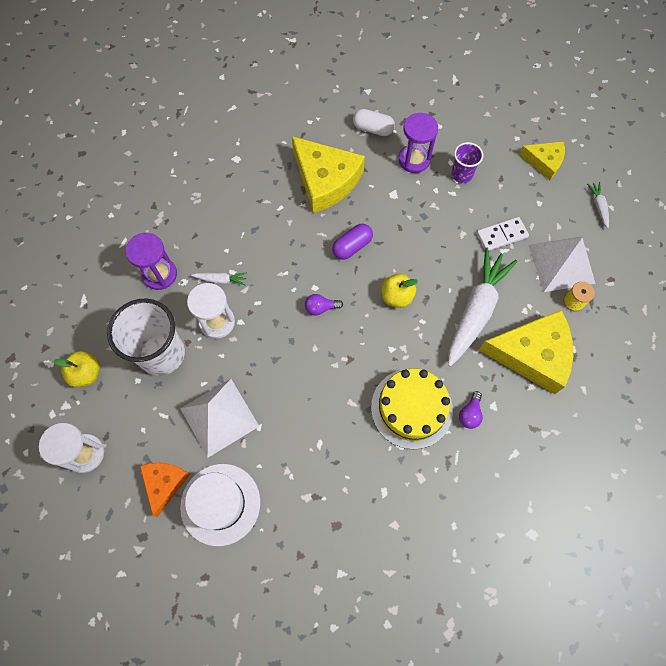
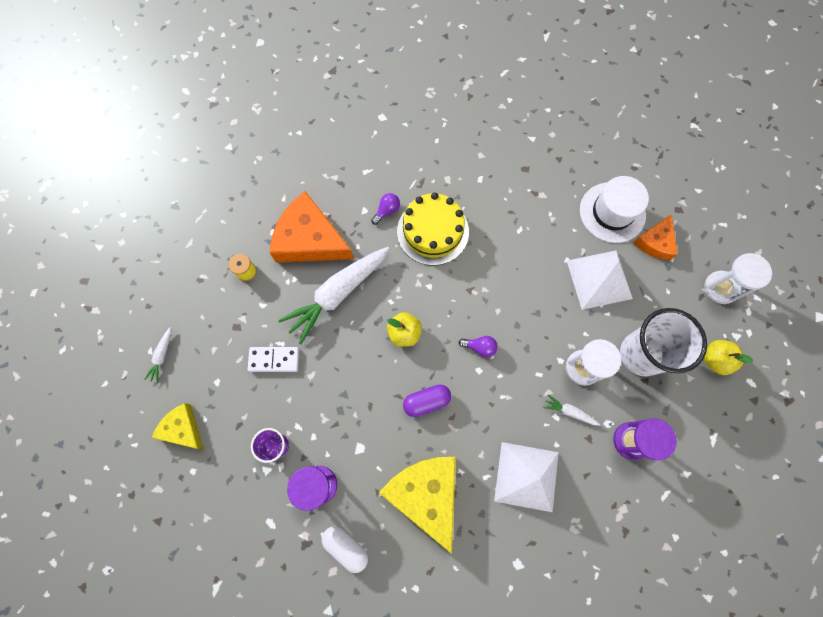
camera: 160 degrees left, 5 degrees up
yellow cheese [479,310,573,394] -> orange cheese [270,191,354,263]
white pyramid [528,237,596,292] -> white pyramid moved to [494,442,559,512]

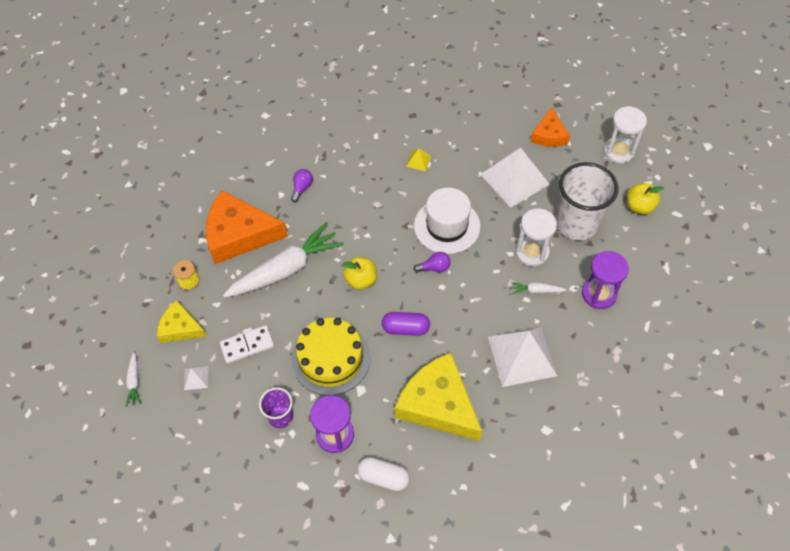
camera: 20 degrees left, 15 degrees down
yellow cheese [151,403,203,449] -> yellow cheese moved to [157,300,207,343]
white carrot [278,247,390,345] -> white carrot turned 150 degrees counterclockwise [223,222,344,298]
yellow cake [397,192,469,266] -> yellow cake moved to [292,318,370,395]
purple capsule [403,384,451,417] -> purple capsule turned 45 degrees clockwise [382,312,430,336]
white hat [580,176,649,243] -> white hat moved to [414,188,481,254]
none -> white pyramid [184,366,208,390]
none -> yellow pyramid [406,148,431,171]

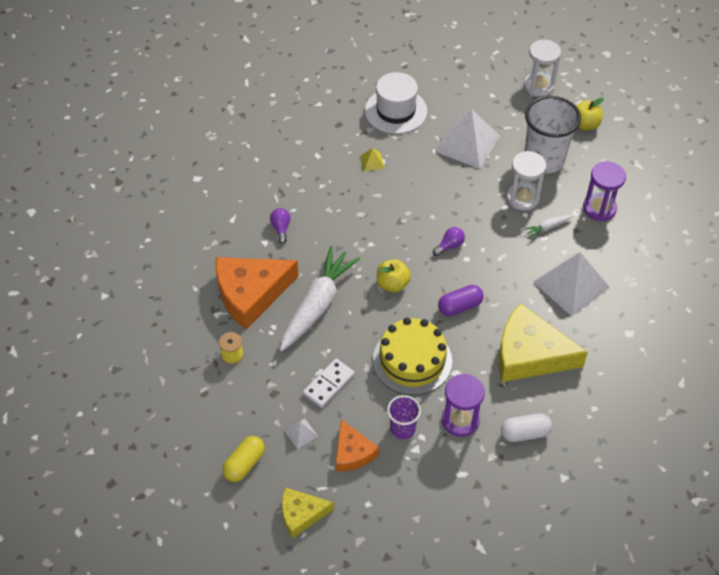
camera: 30 degrees left, 5 degrees down
white carrot [126,352,141,407] -> yellow capsule [222,436,265,482]
yellow cheese [157,300,207,343] -> yellow cheese moved to [282,487,334,539]
white hat [414,188,481,254] -> white hat moved to [365,72,427,134]
orange cheese [530,107,570,147] -> orange cheese moved to [336,419,379,471]

